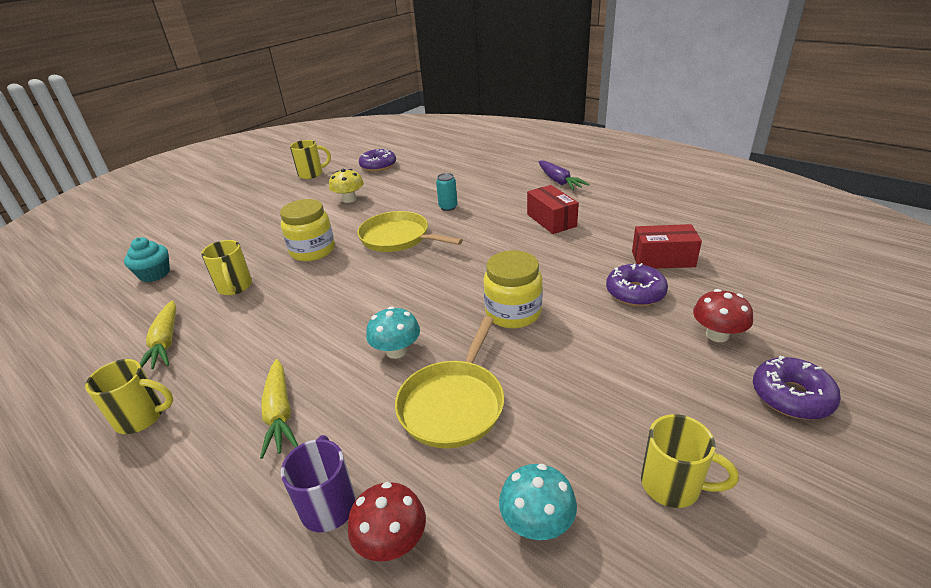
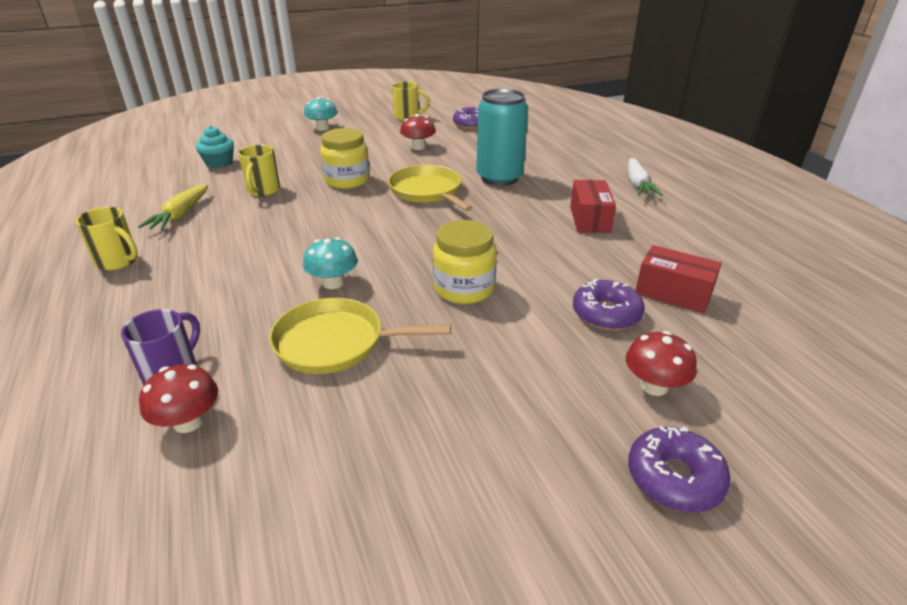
camera: 25 degrees right, 0 degrees up
yellow carrot [260,359,298,459] -> none
yellow mushroom [329,169,364,203] -> red mushroom [400,114,436,150]
yellow pan [395,317,504,448] -> yellow pan turned 45 degrees clockwise [269,298,451,374]
turquoise can [436,173,458,211] -> turquoise can [476,89,528,186], size x2.28
turquoise mushroom [499,464,577,540] -> turquoise mushroom moved to [304,97,337,131]
purple carrot [538,160,590,190] -> white carrot [628,158,663,196]
yellow mug [641,414,739,508] -> none

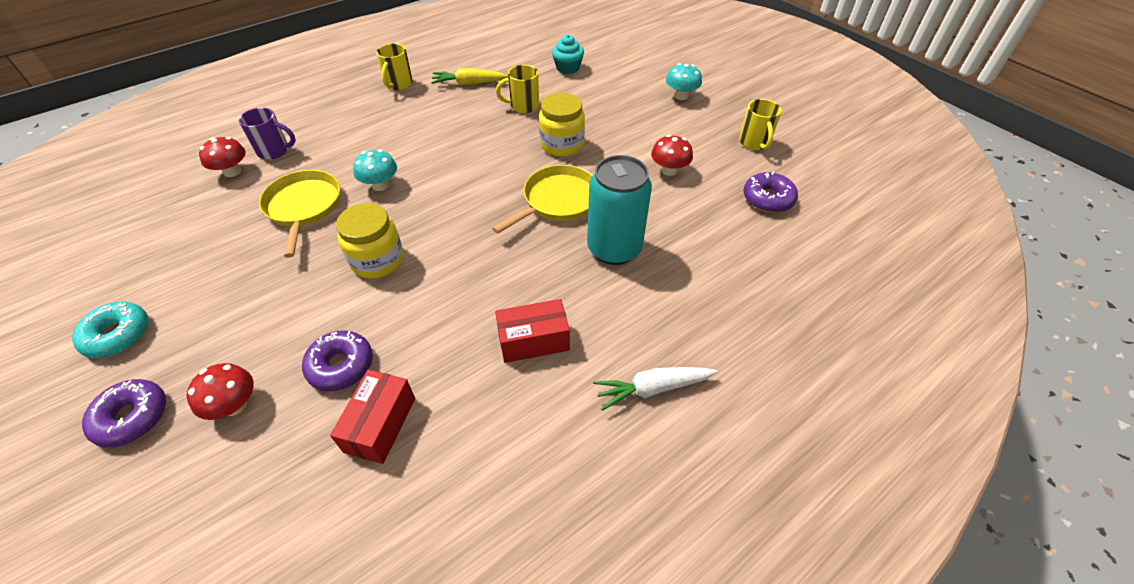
camera: 75 degrees right, 15 degrees up
none -> turquoise donut [72,302,148,358]

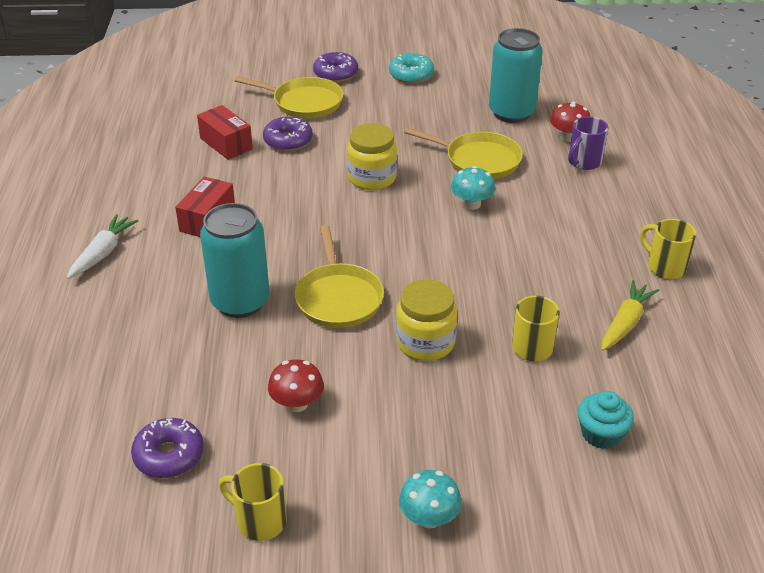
camera: 125 degrees right, 10 degrees down
red mushroom [187,363,254,420] -> yellow pan [234,76,343,118]
none -> turquoise can [489,28,543,123]

